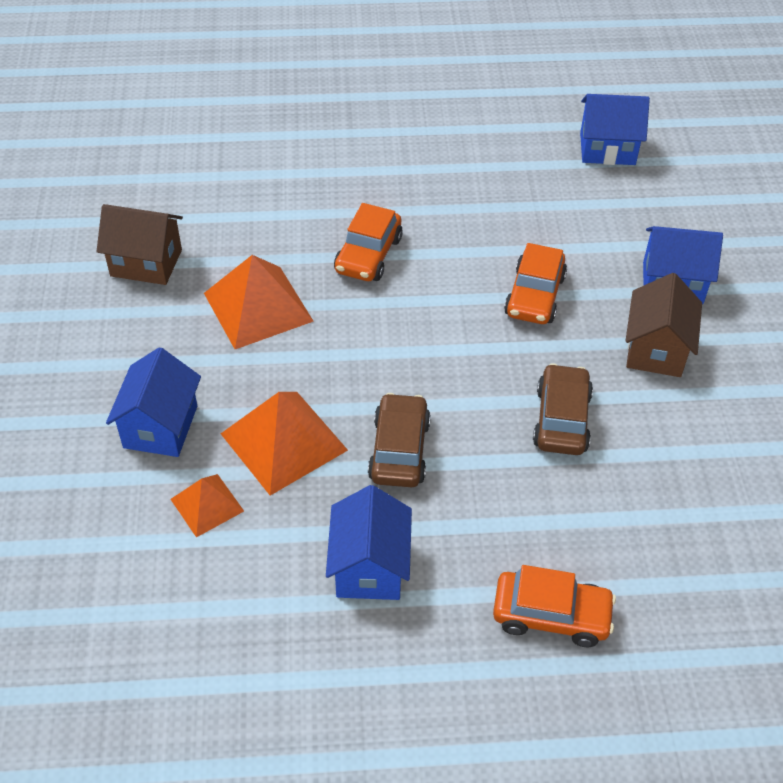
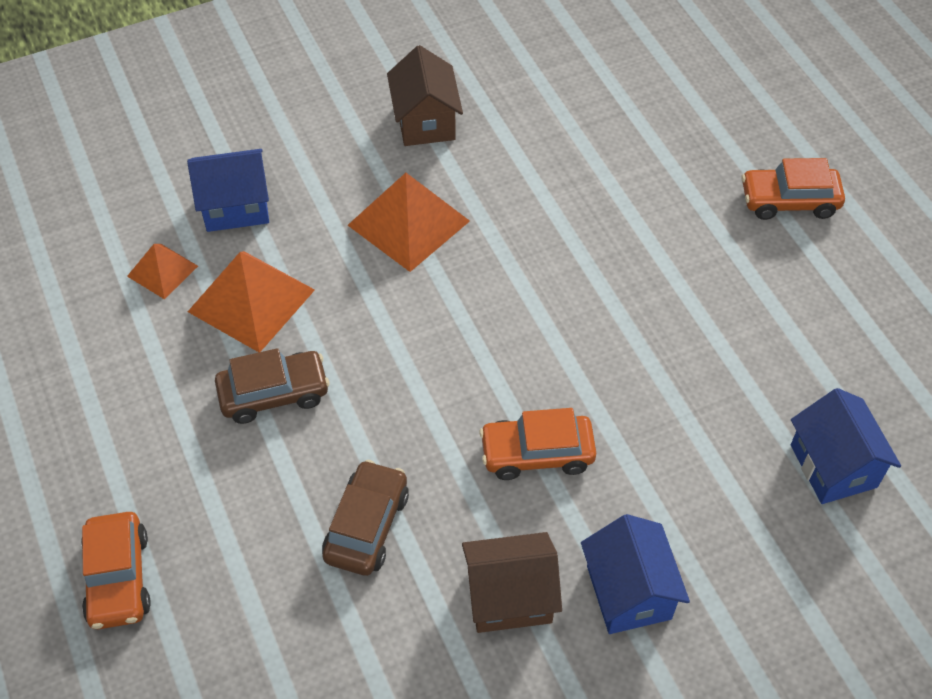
camera: 70 degrees right, 5 degrees up
blue house [326,485,412,600] -> none
orange car [334,203,403,281] -> orange car moved to [741,158,845,220]
brown car [533,363,593,455] -> brown car turned 60 degrees counterclockwise [322,460,409,576]

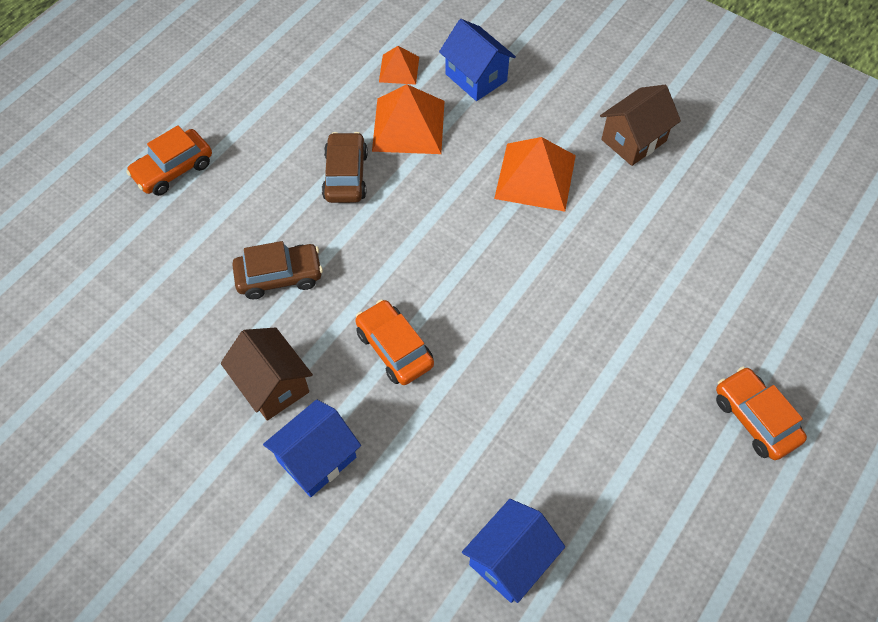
camera: 60 degrees right, 5 degrees up
brown car [215,348,330,424] -> brown car turned 135 degrees counterclockwise [322,132,368,203]

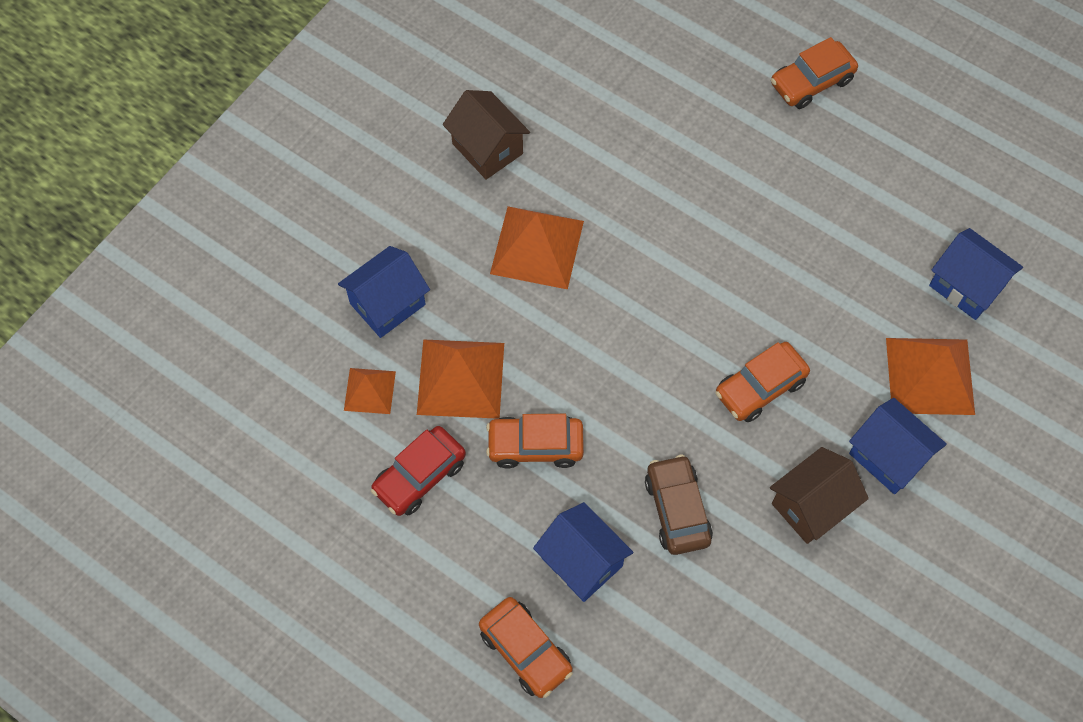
camera: 90 degrees left, 5 degrees up
brown car [322,132,368,203] -> orange car [486,414,584,469]
none -> red car [371,426,466,516]
none -> blue house [533,502,633,602]
none -> orange pyramid [886,338,975,415]

